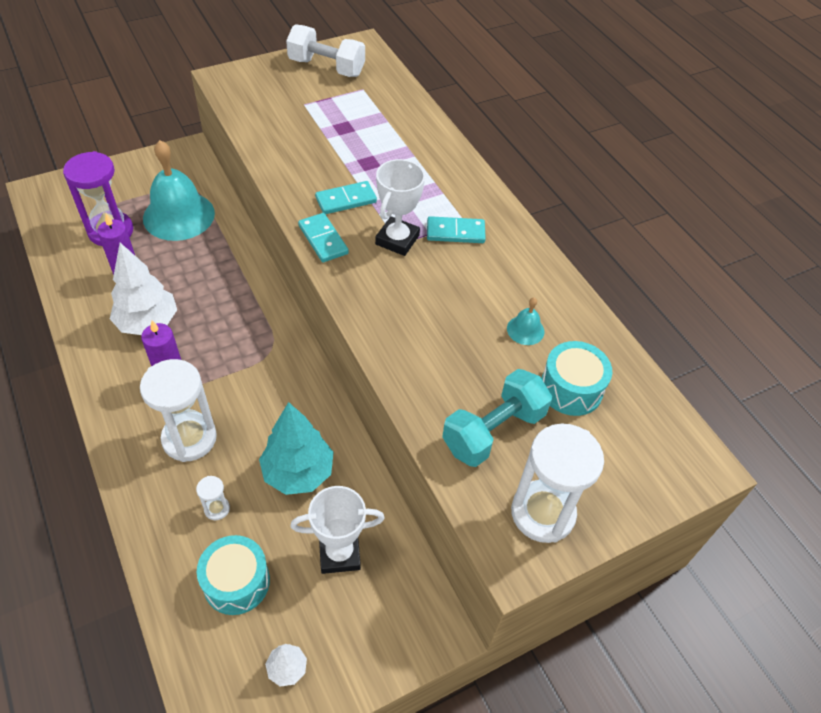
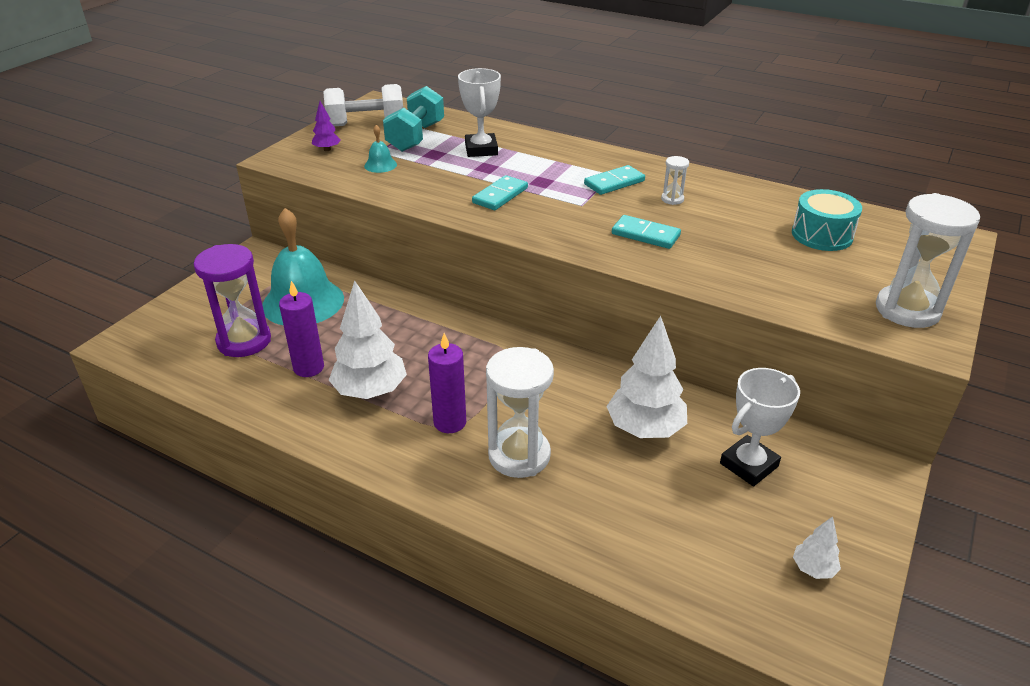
camera: 30 degrees left, 15 degrees down
white hourglass [196,476,230,520] -> white hourglass moved to [661,156,689,205]
turquoise drum [197,535,270,615] -> none
turquoise tree [259,402,333,495] -> white tree [606,316,687,438]
turquoise domino [298,213,349,262] -> turquoise domino moved to [612,215,681,249]
white trophy [375,159,425,256] -> white trophy moved to [458,68,501,157]
turquoise dumbbell [442,369,552,467] -> turquoise dumbbell moved to [383,86,444,152]
turquoise bell [507,297,545,345] -> turquoise bell moved to [364,125,397,173]
none -> purple tree [312,101,341,151]

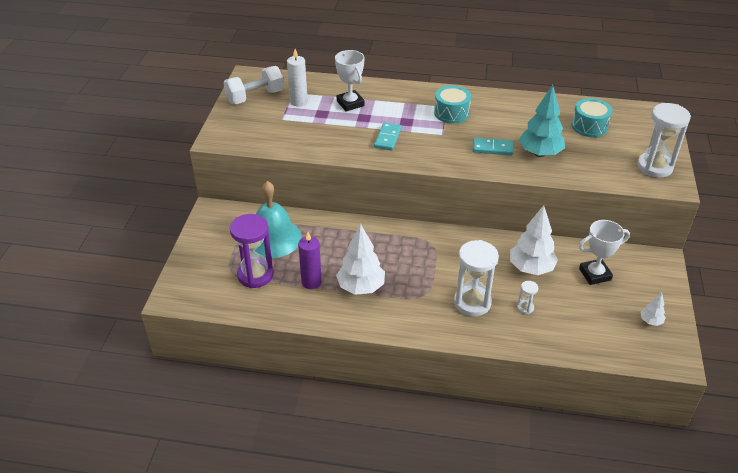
camera: 20 degrees left, 5 degrees up
purple tree [312,101,341,151] -> none
turquoise bell [364,125,397,173] -> none
turquoise dumbbell [383,86,444,152] -> white candle [287,49,308,106]
purple candle [428,333,466,433] -> none
turquoise domino [584,165,645,195] -> turquoise drum [434,85,471,124]
white hourglass [661,156,689,205] -> white hourglass moved to [517,281,538,314]
white trophy [720,368,800,486] -> white trophy turned 45 degrees clockwise [579,220,630,285]
none -> turquoise tree [519,85,565,157]

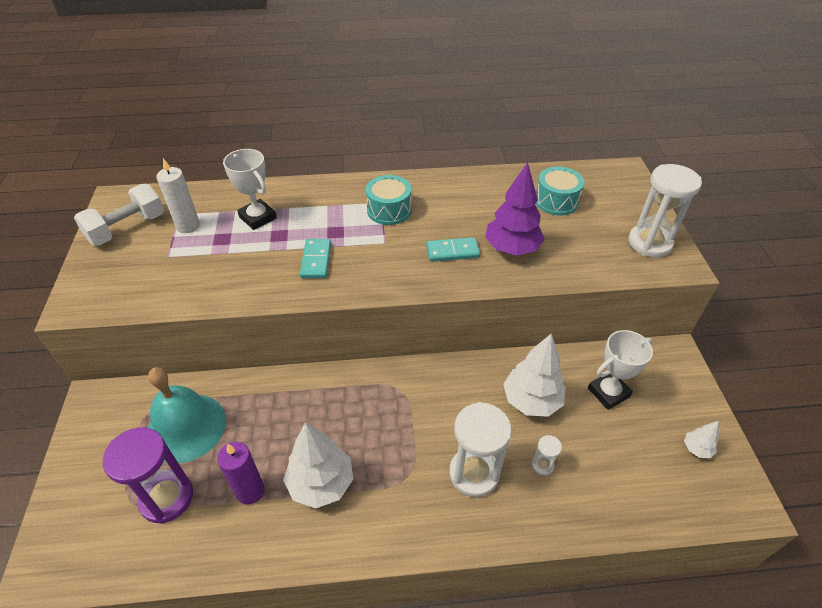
camera: 15 degrees left, 5 degrees up
turquoise tree [519,85,565,157] -> purple tree [485,162,545,255]

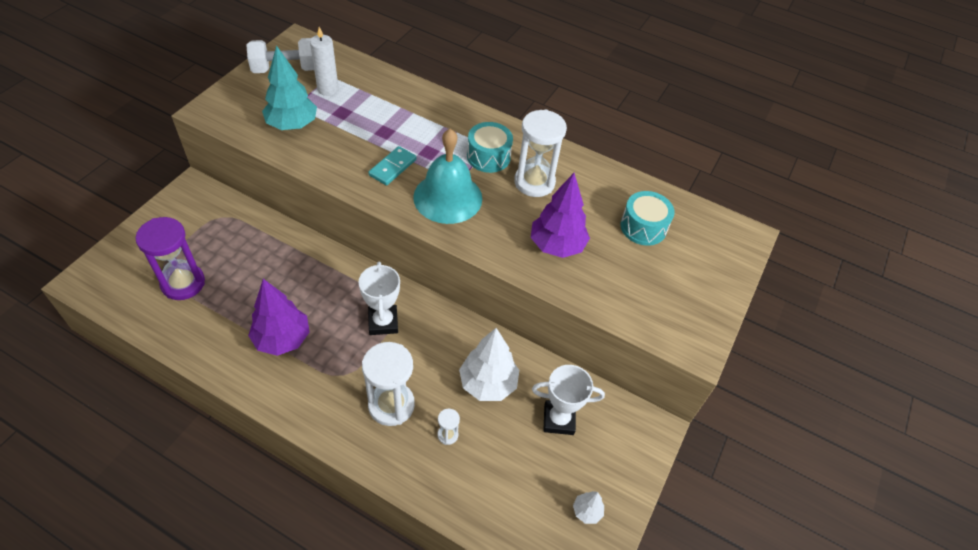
camera: 30 degrees right, 5 degrees up
turquoise bell [148,367,226,463] -> turquoise bell moved to [413,129,482,224]
purple candle [217,442,264,505] -> none
white trophy [223,149,277,230] -> white trophy moved to [358,261,400,335]
white tree [283,422,353,508] -> purple tree [248,279,310,356]
turquoise domino [426,237,480,262] -> none
white hourglass [628,164,702,257] -> white hourglass moved to [514,109,567,197]
none -> turquoise tree [262,45,317,130]

